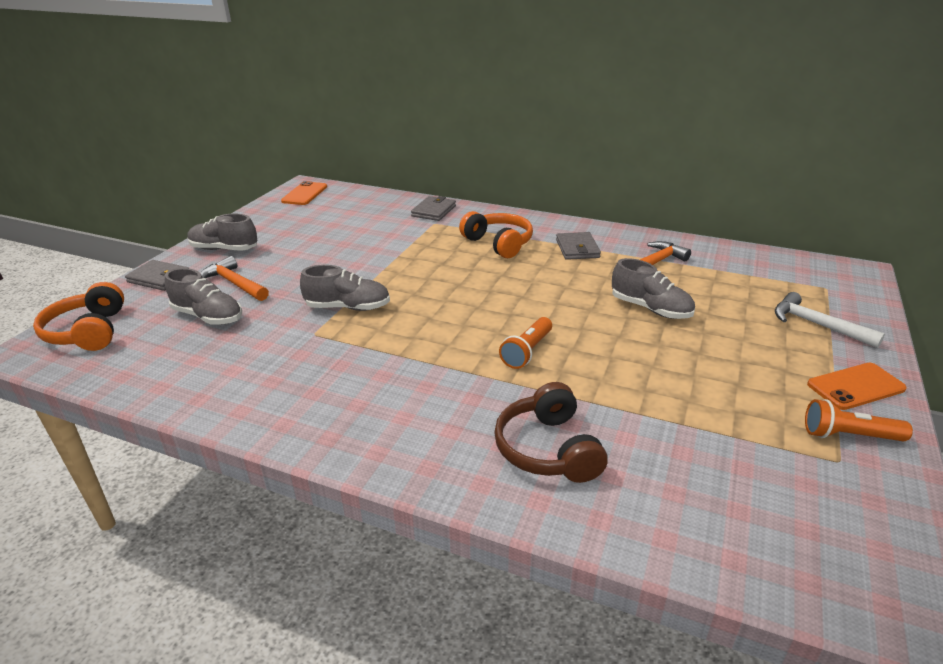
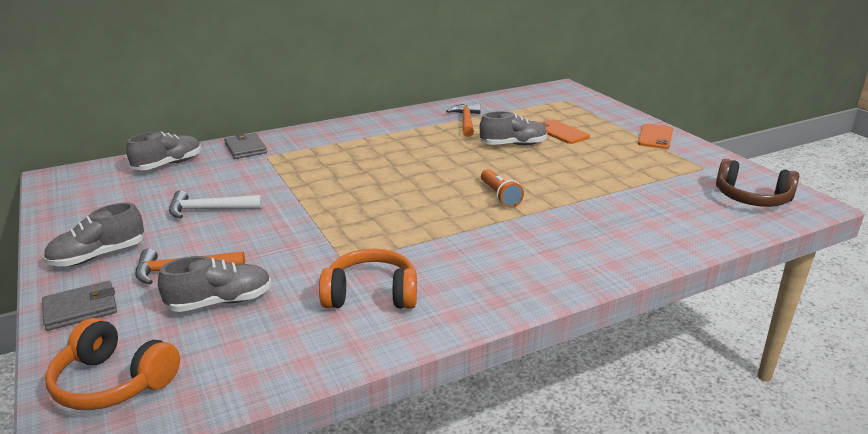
camera: 50 degrees left, 5 degrees down
orange phone [281,181,327,205] -> orange phone moved to [539,119,590,144]
grey shoe [300,265,390,311] -> grey shoe moved to [126,132,201,170]
orange headphones [459,211,533,258] -> orange headphones moved to [319,248,417,309]
brown headphones [494,382,608,483] -> brown headphones moved to [716,159,799,207]
grey wallet [556,232,601,260] -> none
white hammer [775,292,885,348] -> white hammer moved to [169,190,262,219]
orange flashlight [805,399,913,441] -> none

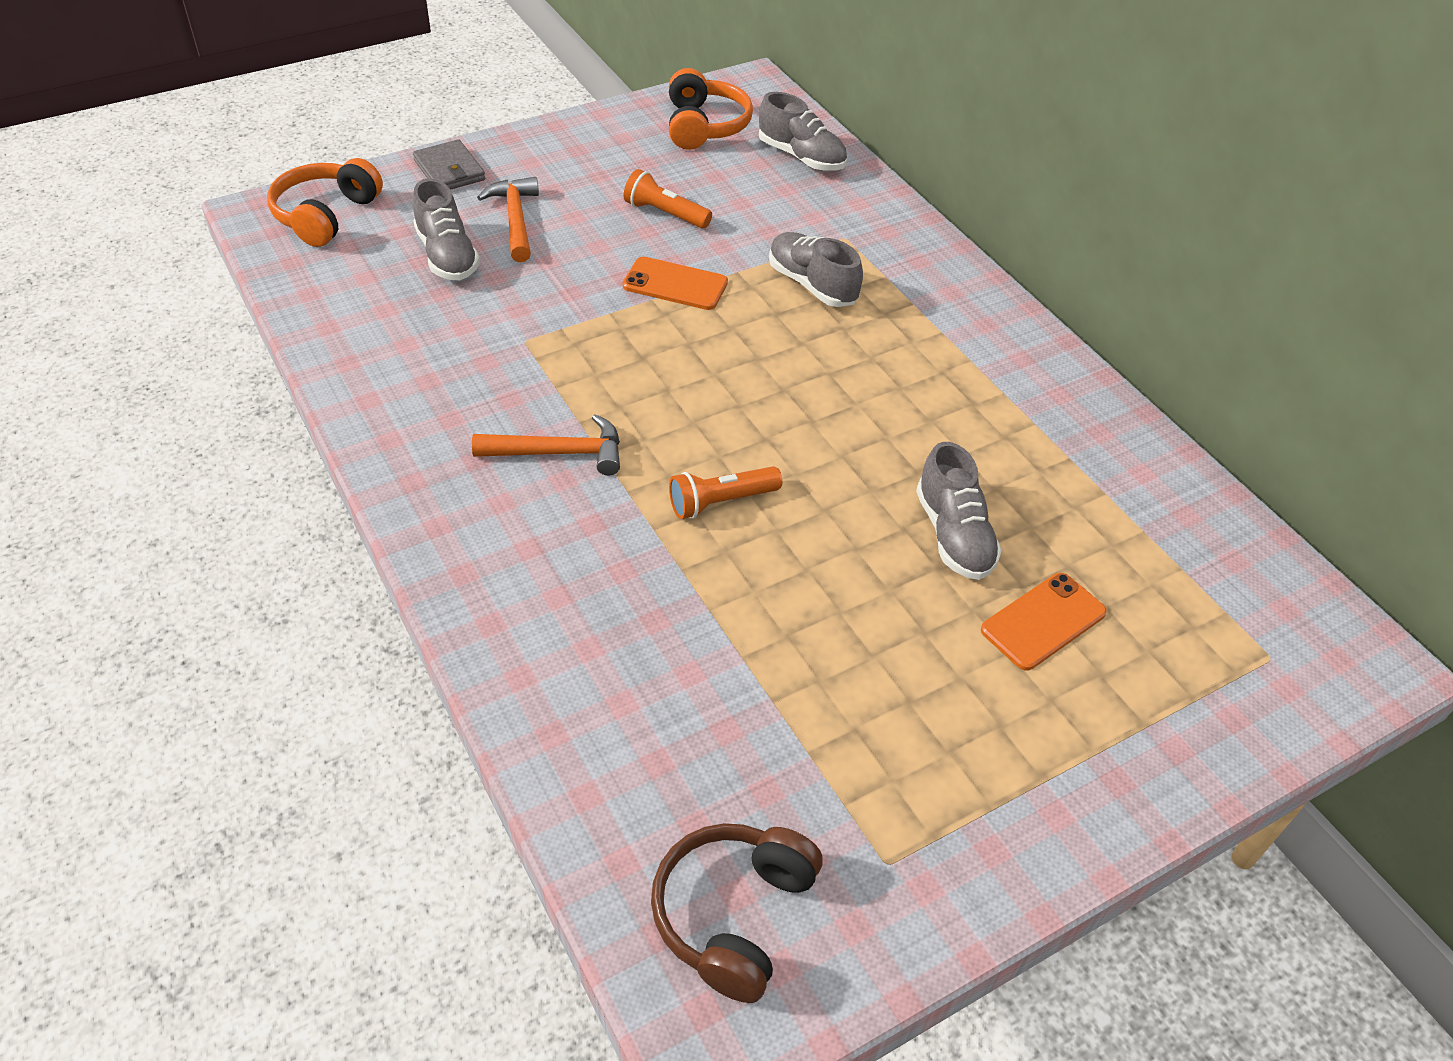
camera: 85 degrees right, 20 degrees up
grey shoe [43,203,144,266] -> grey shoe moved to [769,232,863,307]
white hammer [169,190,262,219] -> orange flashlight [624,169,712,229]
grey wallet [224,133,267,159] -> none
orange headphones [319,248,417,309] -> orange headphones moved to [669,68,753,150]
orange hammer [446,104,481,137] -> orange hammer moved to [472,414,620,475]
orange phone [638,123,673,149] -> orange phone moved to [623,257,728,310]

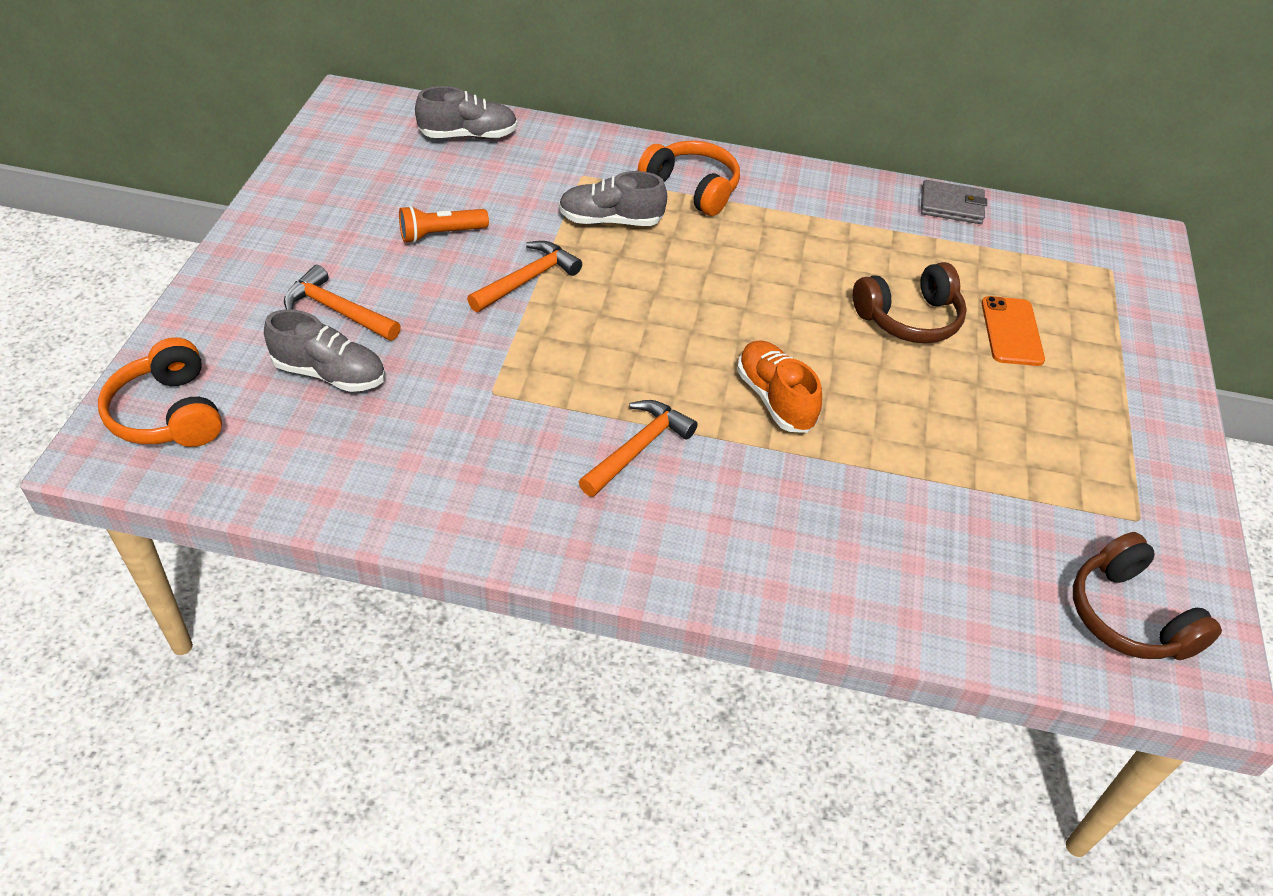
camera: 50 degrees left, 0 degrees up
grey wallet [413,139,485,190] -> grey wallet moved to [921,180,987,224]
orange phone [623,257,728,310] -> orange hammer [467,241,582,312]
orange headphones [669,68,753,150] -> orange headphones moved to [638,141,740,216]
orange flashlight [669,466,782,519] -> orange shoe [737,340,822,433]
grey shoe [916,442,1002,580] -> brown headphones [853,262,967,343]

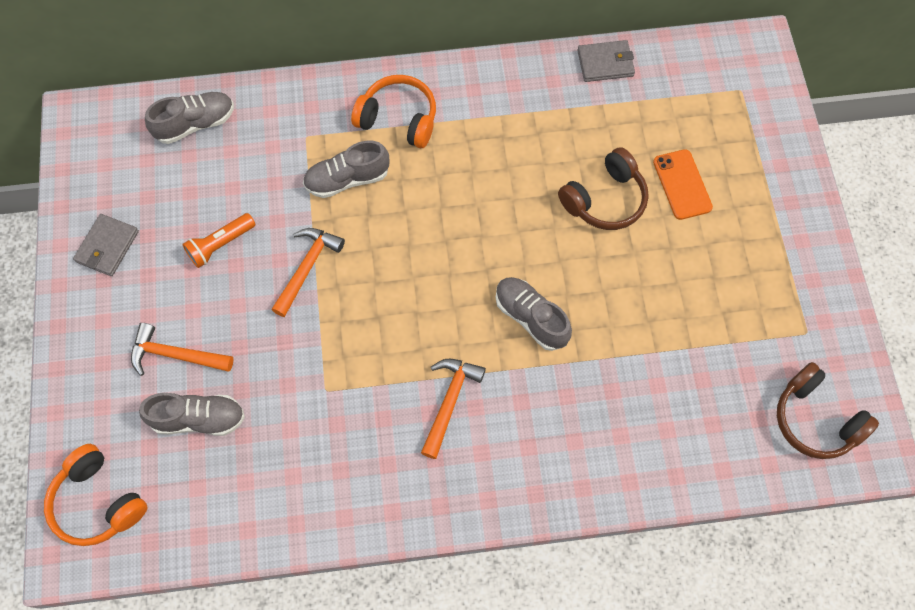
camera: 15 degrees left, 20 degrees up
orange shoe [737,340,822,433] -> grey shoe [496,277,572,351]
none -> grey wallet [73,214,139,276]

